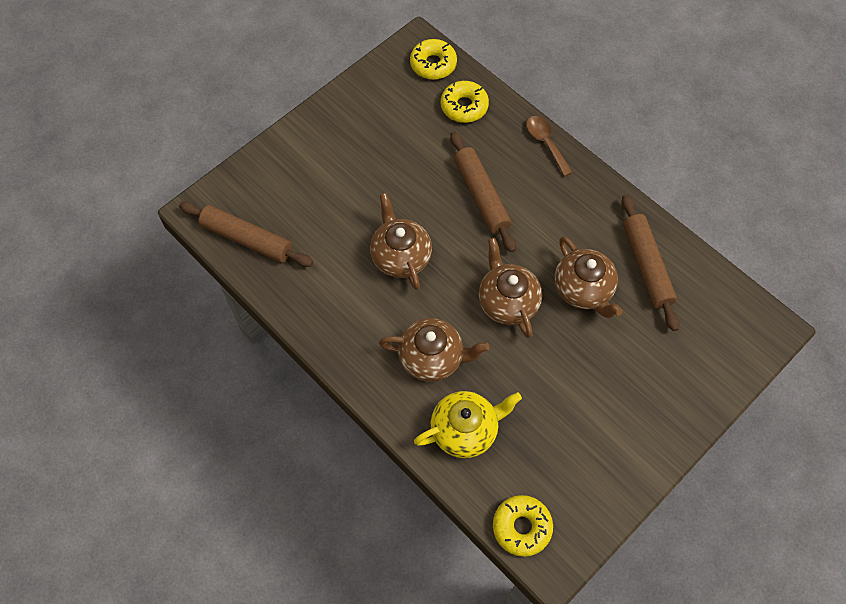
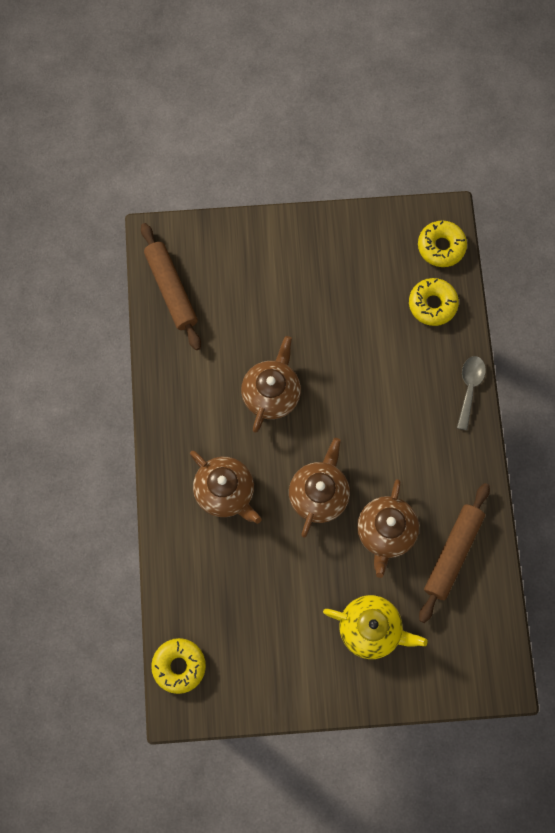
camera: 40 degrees right, 10 degrees up
yellow teapot [414,391,522,458] -> yellow teapot moved to [323,595,428,659]
brown rolling pin [450,131,516,252] -> none
brown spoon [526,116,573,176] -> grey spoon [457,356,486,430]

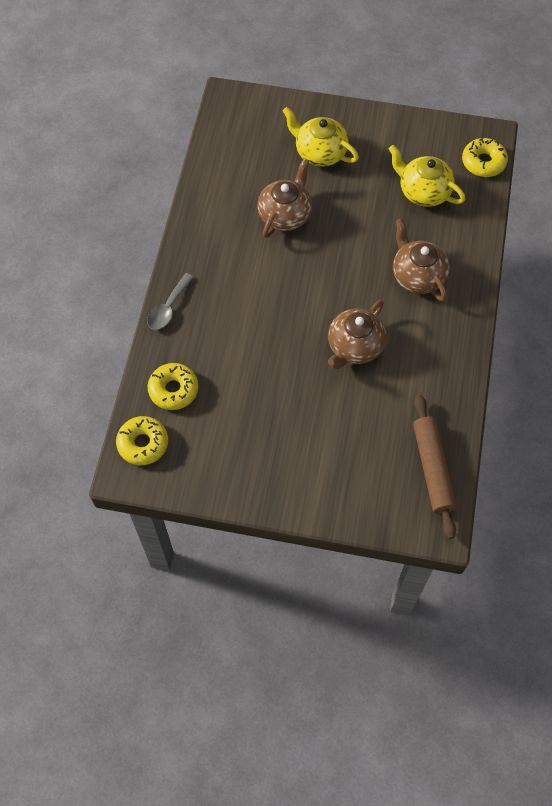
camera: 165 degrees left, 10 degrees down
brown teapot [289,438,350,538] -> none
brown rolling pin [419,483,490,623] -> none
none -> yellow teapot [389,145,465,207]

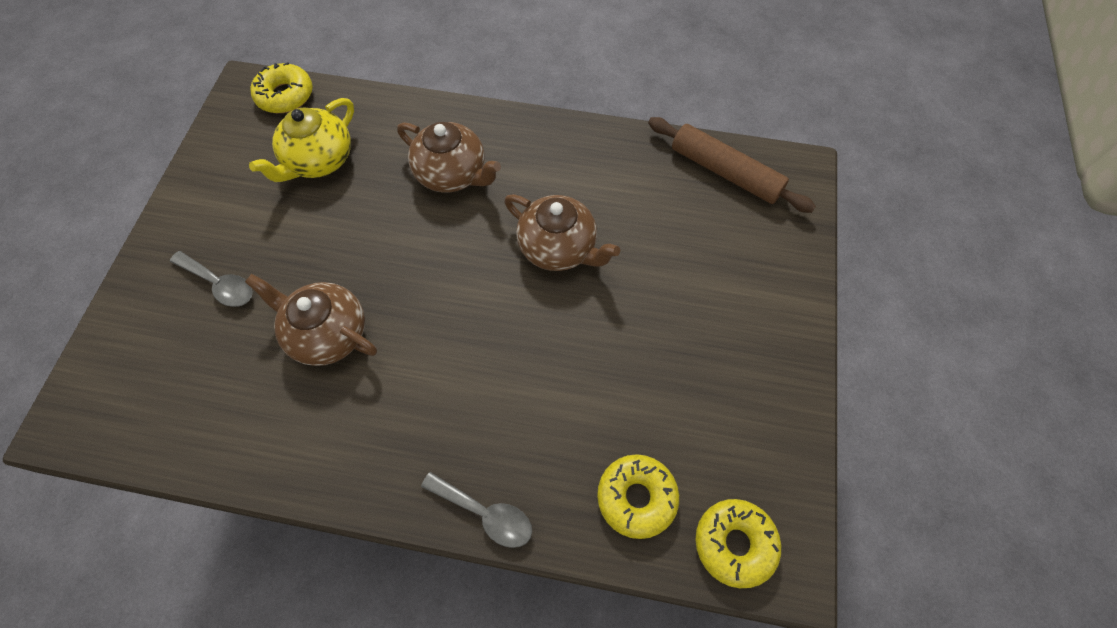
camera: 90 degrees left, 0 degrees up
yellow teapot [283,107,359,167] -> grey spoon [170,251,253,307]
brown teapot [393,218,449,302] -> brown teapot turned 120 degrees counterclockwise [397,122,501,193]
brown rolling pin [413,394,457,539] -> brown rolling pin turned 45 degrees clockwise [648,117,816,213]

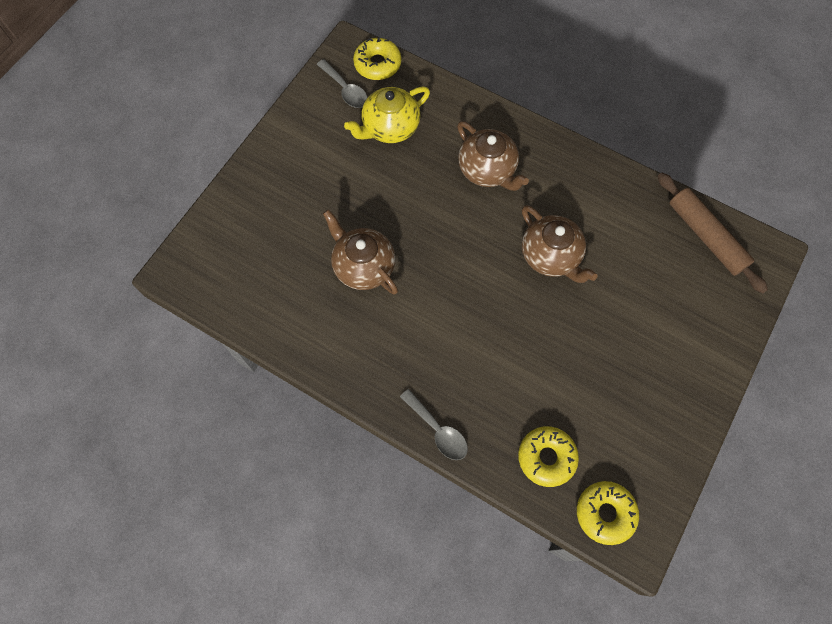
camera: 20 degrees right, 5 degrees up
grey spoon [170,251,253,307] -> grey spoon moved to [317,59,368,108]

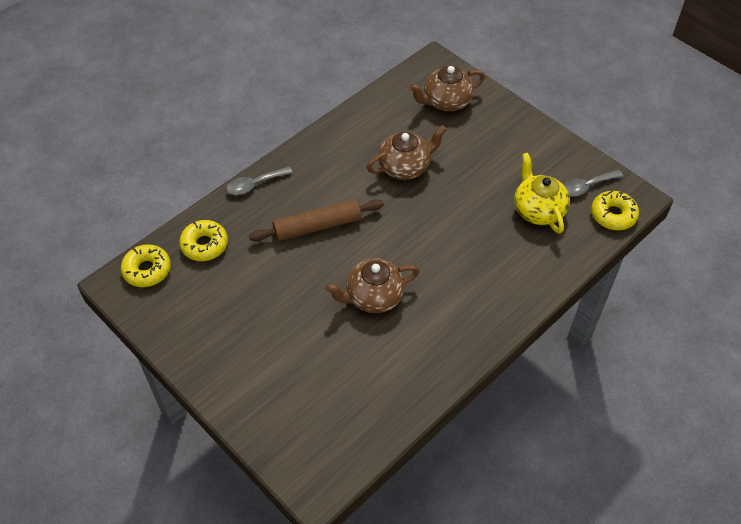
camera: 105 degrees right, 15 degrees down
brown teapot [457,121,529,191] -> brown teapot moved to [409,66,485,111]
brown rolling pin [657,173,768,293] -> brown rolling pin moved to [249,199,384,242]

